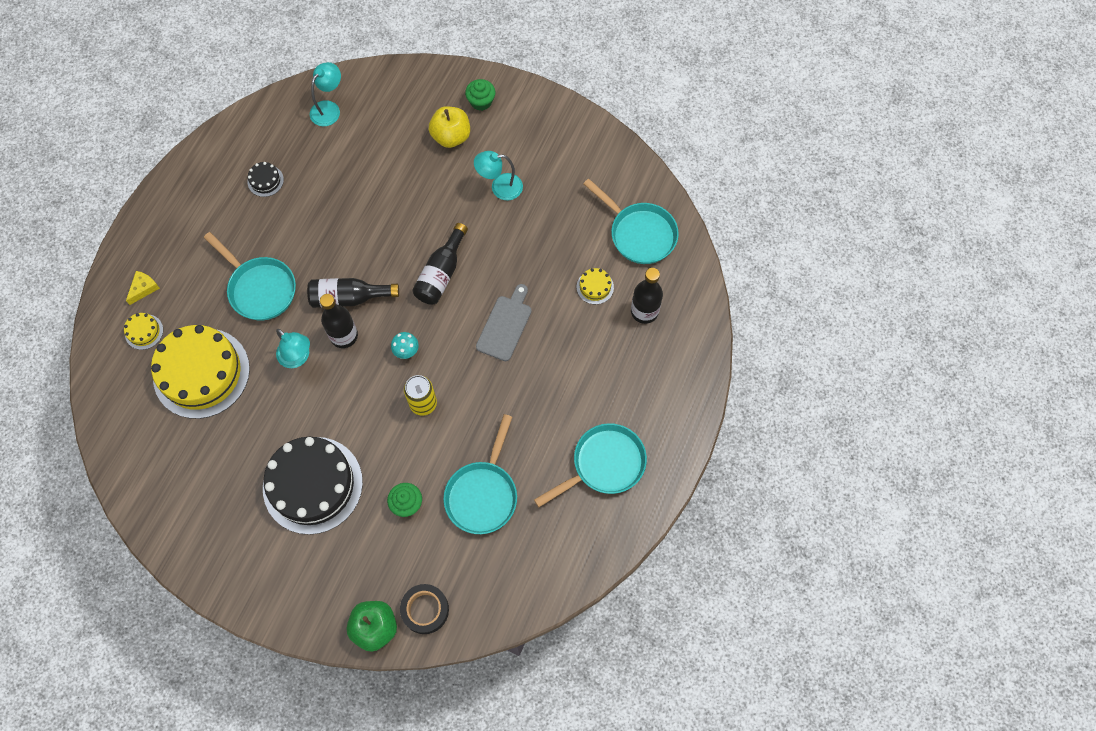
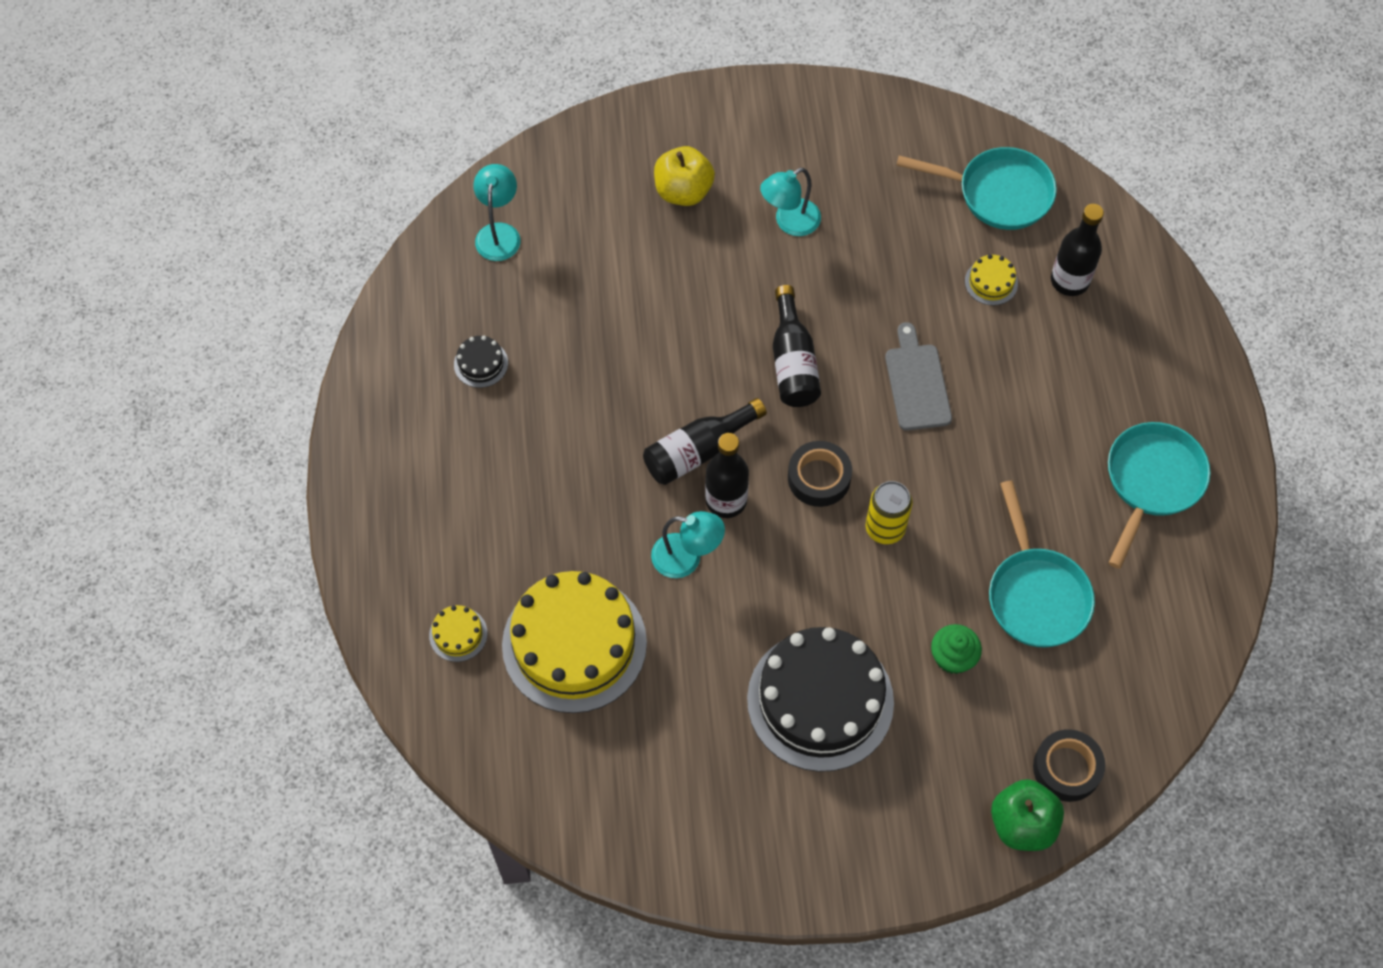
camera: 30 degrees left, 5 degrees down
yellow cheese [126,271,160,305] -> none
turquoise pan [204,232,296,320] -> none
turquoise mushroom [391,332,419,359] -> black tape [788,441,852,507]
green cupcake [465,79,495,111] -> none

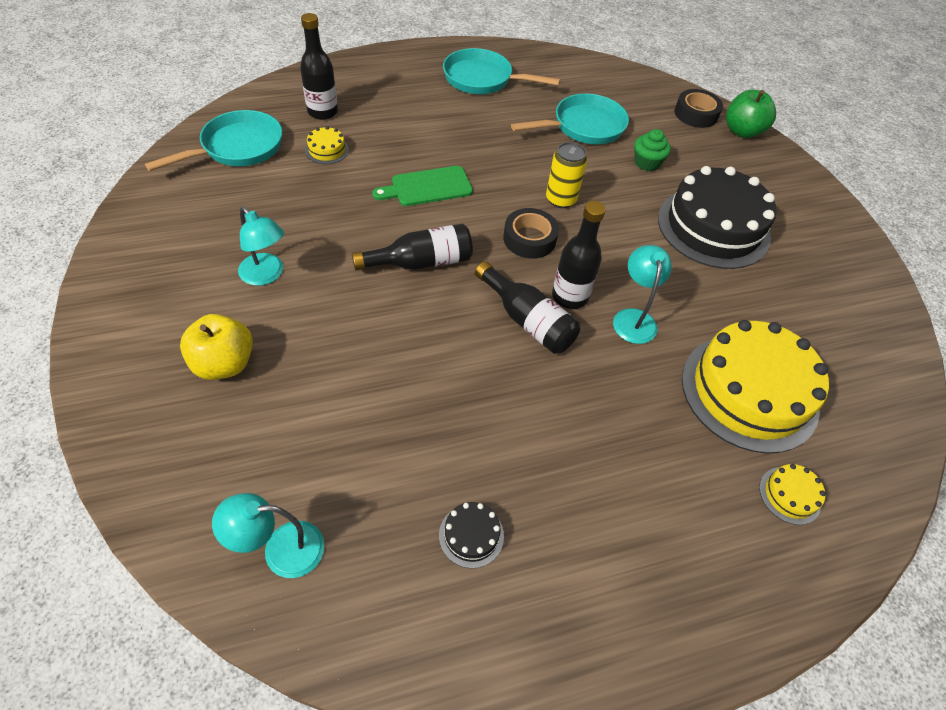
camera: 105 degrees left, 10 degrees down
grey cutting board [885,322,952,431] -> green cutting board [372,166,473,206]
turquoise pan [897,147,1057,230] -> turquoise pan turned 45 degrees clockwise [145,110,282,171]

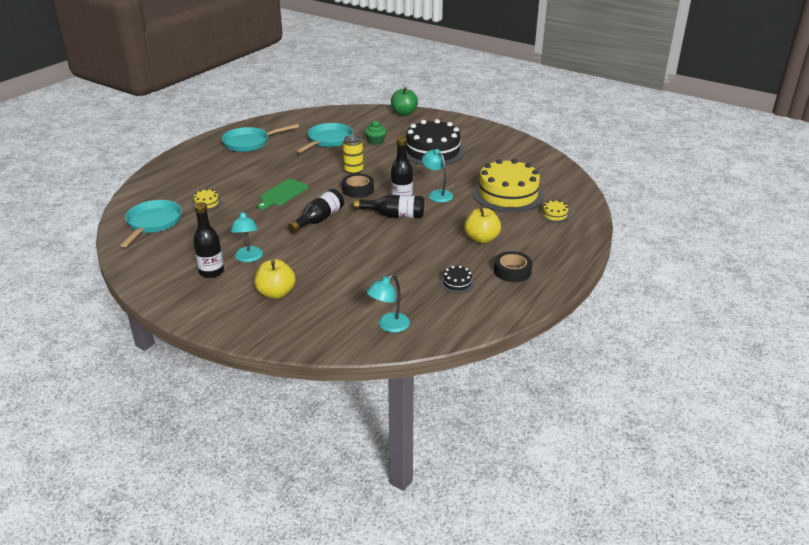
camera: 35 degrees left, 20 degrees down
turquoise lamp [238,207,284,286] -> turquoise lamp turned 75 degrees clockwise [231,210,263,262]
black bottle [300,13,338,120] -> black bottle moved to [193,202,224,278]
black tape [674,89,723,128] -> black tape moved to [494,251,532,282]
none -> yellow apple [464,207,501,244]

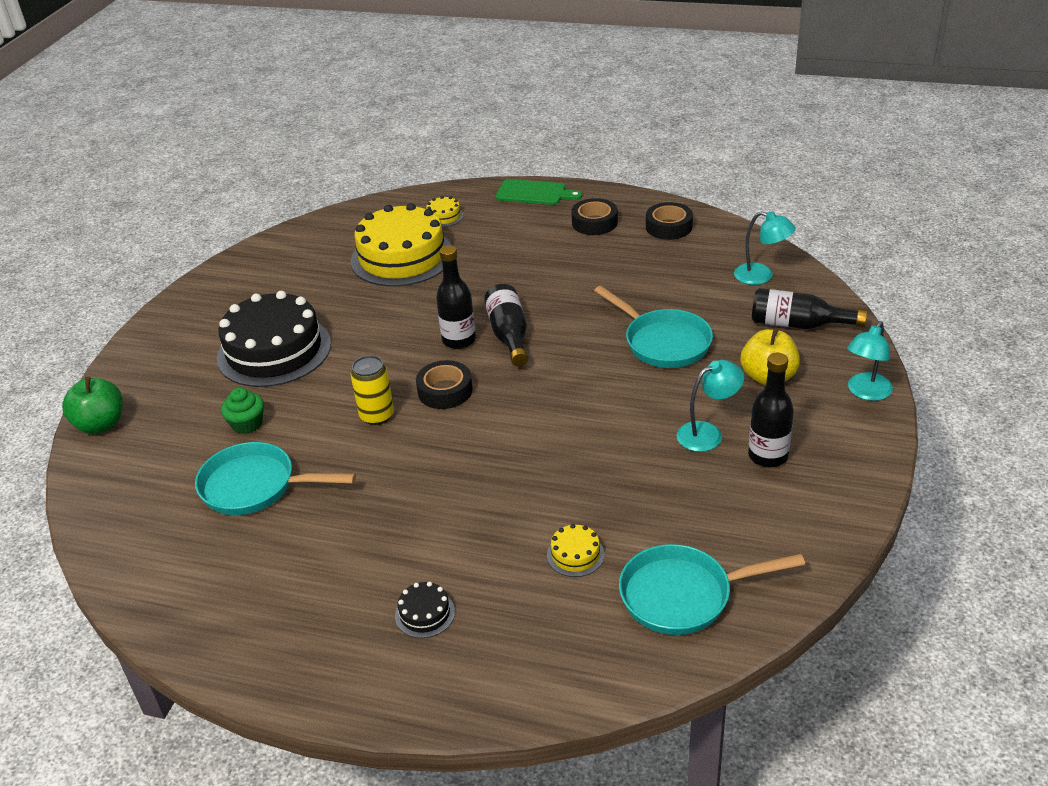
camera: 105 degrees left, 5 degrees up
turquoise pan [222,124,299,152] -> turquoise pan moved to [594,286,713,368]
green cutting board [257,179,308,209] -> green cutting board moved to [496,179,582,205]
black bottle [288,189,344,233] -> black bottle moved to [752,288,867,329]
turquoise lamp [422,149,453,202] -> turquoise lamp moved to [847,321,893,401]
black cake [441,266,474,293] -> black cake moved to [395,582,455,638]
yellow apple [464,207,501,244] -> none
none -> black tape [646,202,693,240]

